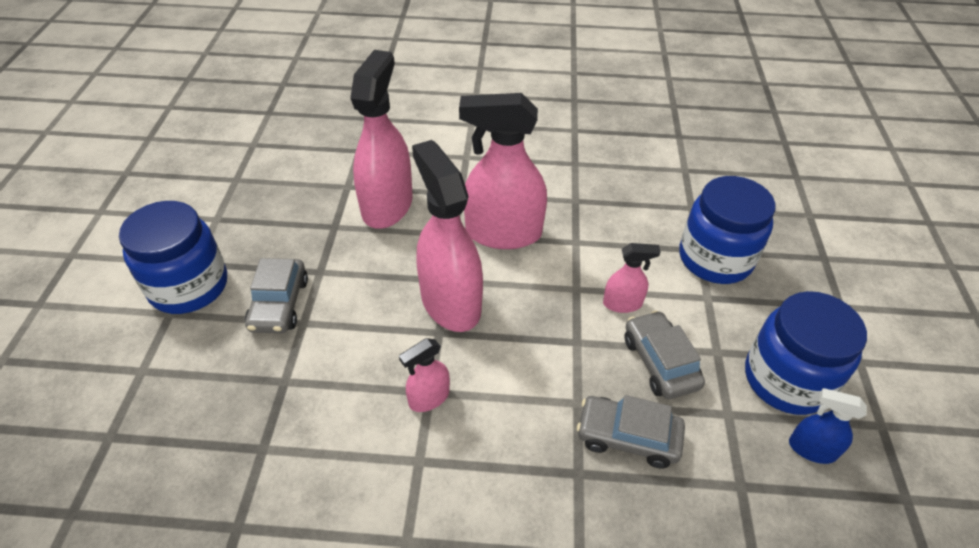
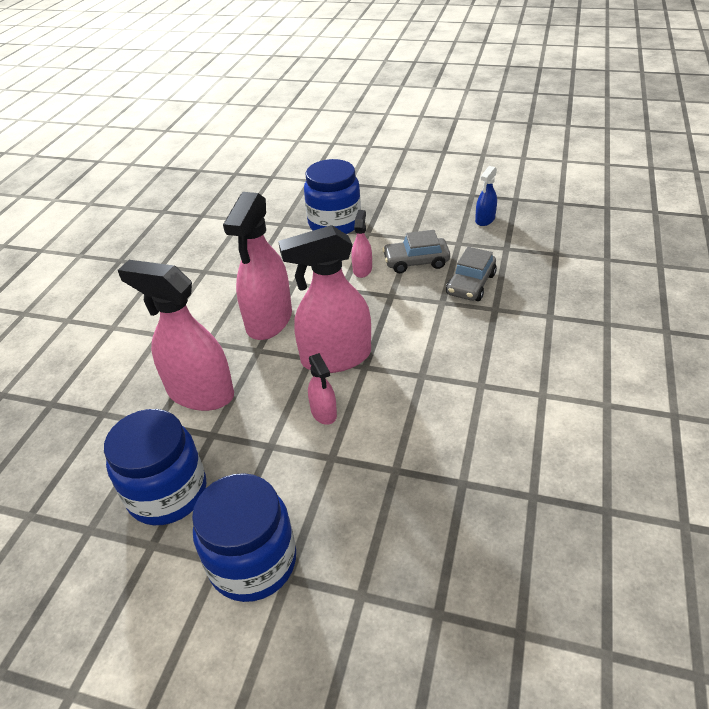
camera: 75 degrees left, 5 degrees down
grey car [245,258,308,333] -> none
pink spray bottle [399,338,450,412] -> pink spray bottle moved to [308,353,337,425]
blue jar [745,291,867,415] -> blue jar moved to [104,409,206,525]

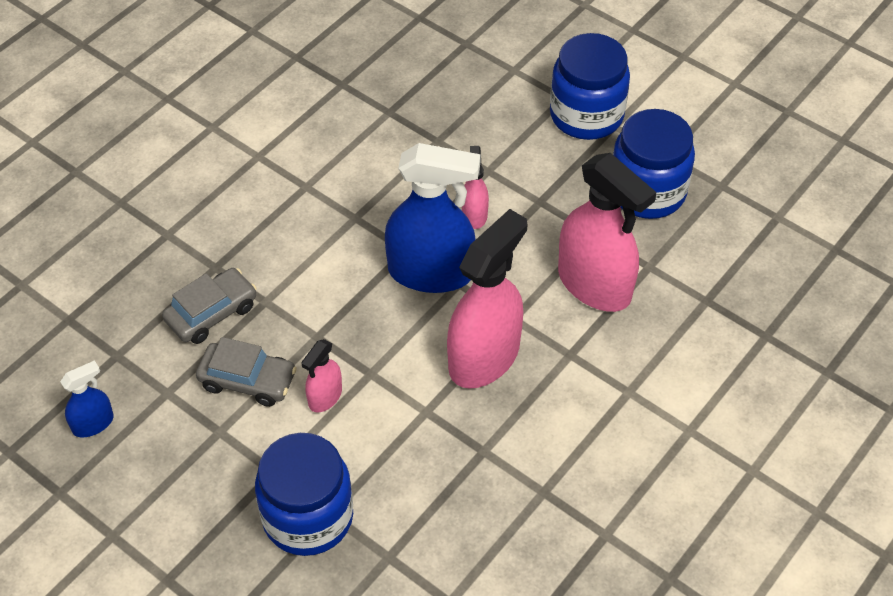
camera: 160 degrees left, 10 degrees up
pink spray bottle [278,225,371,373] -> blue spray bottle [385,143,481,293]

